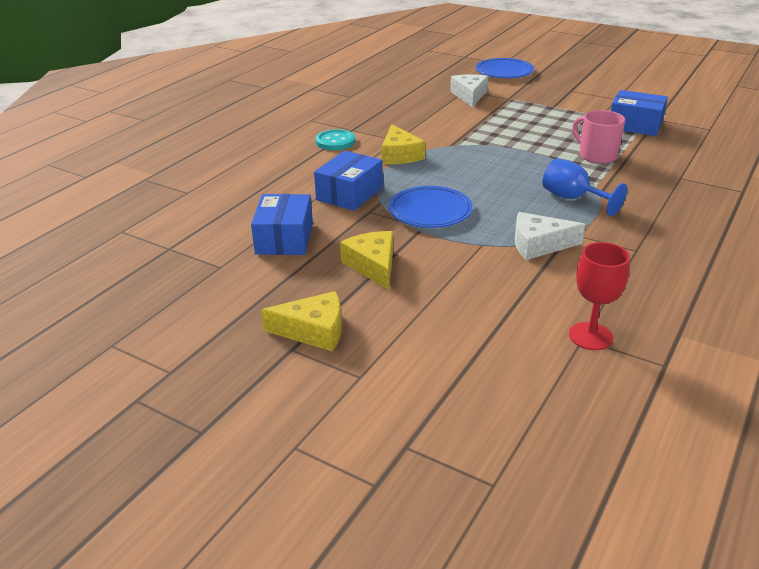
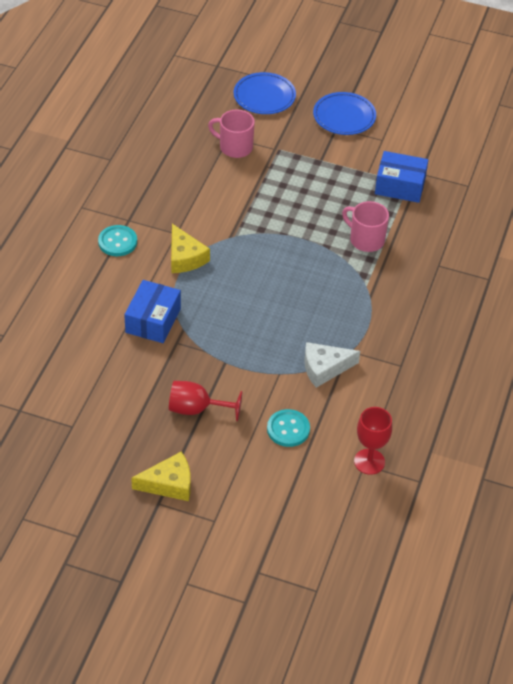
camera: 15 degrees left, 15 degrees up
blue box [251,194,313,255] -> none
yellow cheese [340,231,393,290] -> red goblet [169,381,242,421]
blue plate [389,186,473,228] -> blue plate moved to [313,92,376,135]
white cheese [450,74,488,107] -> pink mug [208,109,255,158]
blue goblet [543,158,627,216] -> none
none -> turquoise button [267,409,310,447]

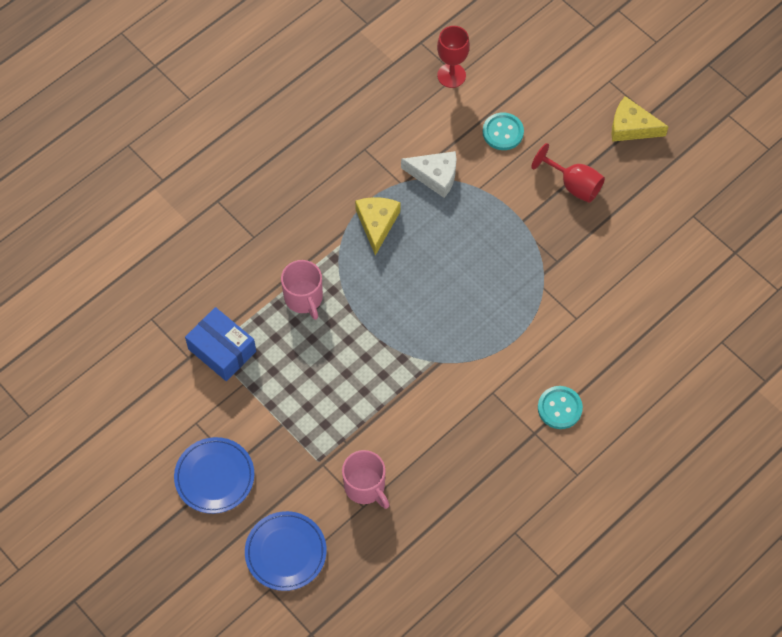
camera: 150 degrees left, 15 degrees up
blue box [124,280,181,343] -> none
yellow cheese [171,224,210,273] -> yellow cheese moved to [355,197,400,256]

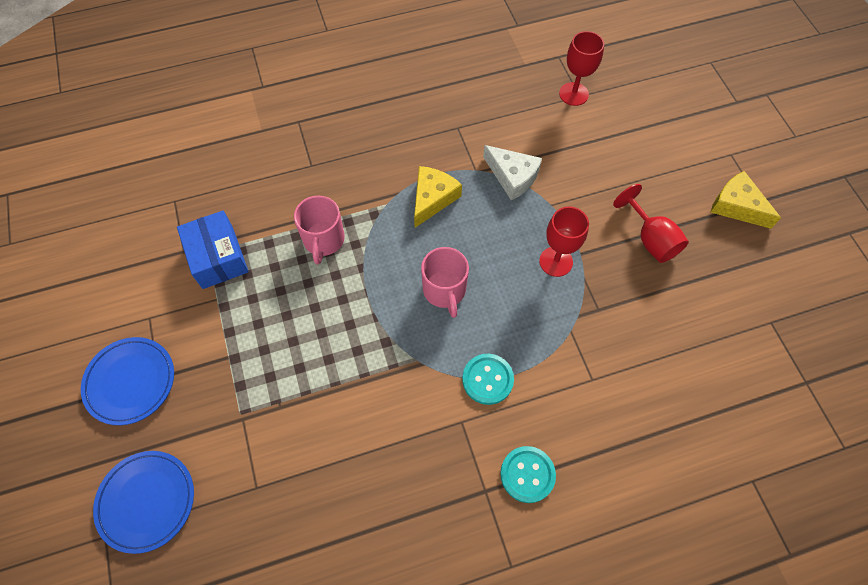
camera: 25 degrees right, 0 degrees up
pink mug [342,450,389,509] -> pink mug moved to [421,247,469,318]
turquoise button [483,113,524,150] -> turquoise button moved to [462,354,514,405]
none -> red goblet [539,206,589,277]

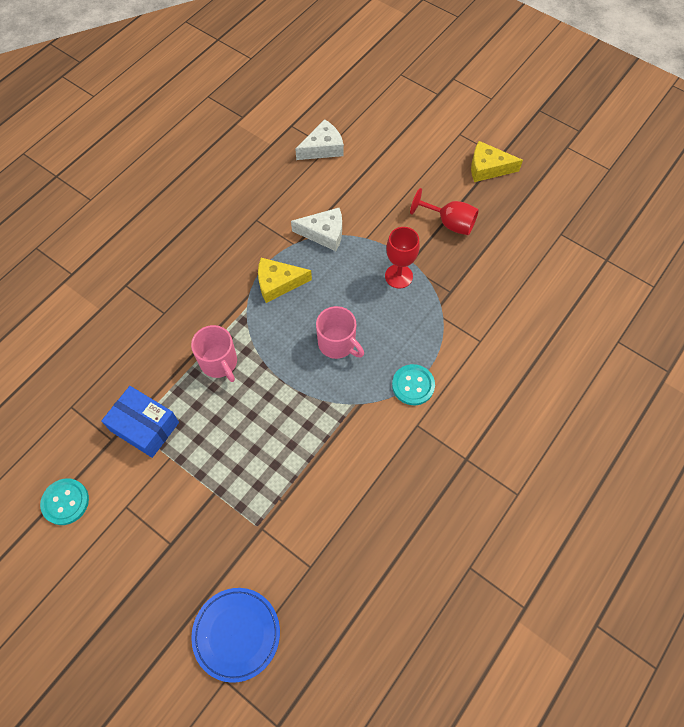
camera: 35 degrees left, 0 degrees up
blue plate [81,337,174,425] -> none
yellow cheese [414,166,462,228] -> yellow cheese turned 90 degrees counterclockwise [258,258,312,303]
turquoise button [500,446,556,503] -> turquoise button moved to [40,478,89,525]
red goblet [559,31,604,106] -> white cheese [295,119,344,160]

